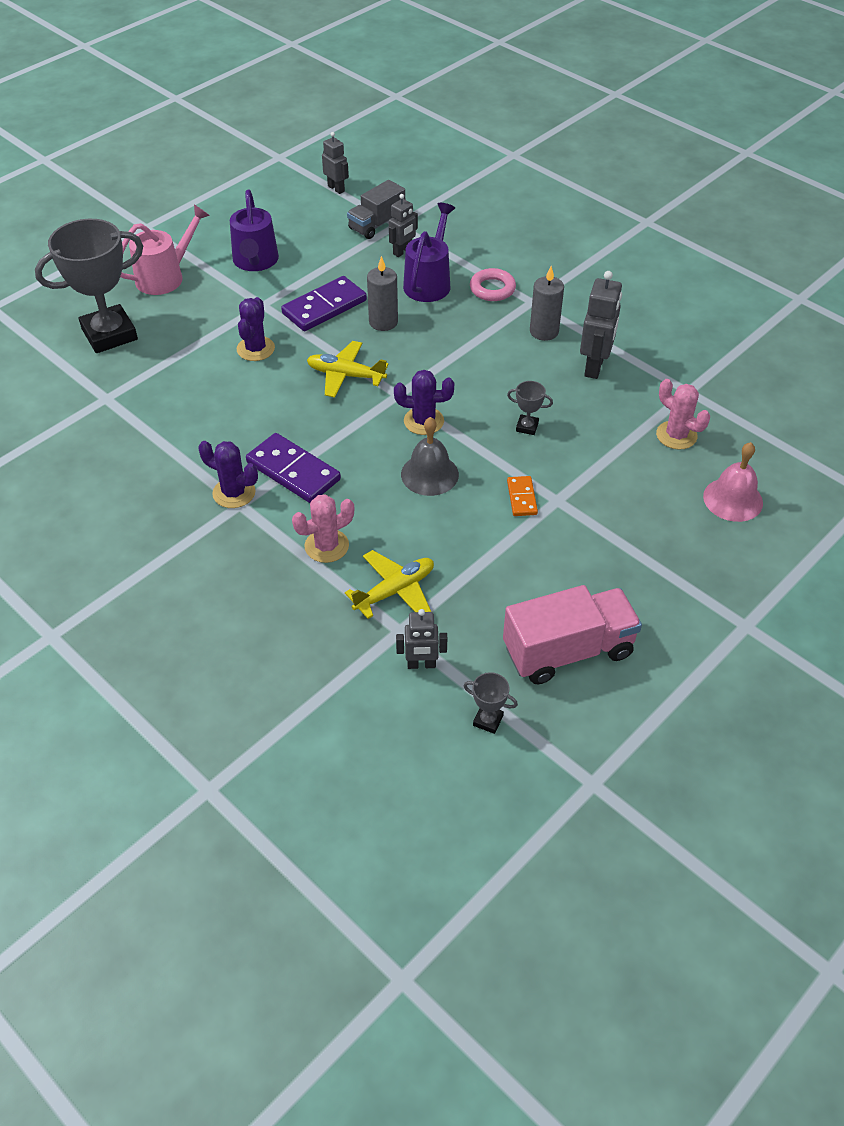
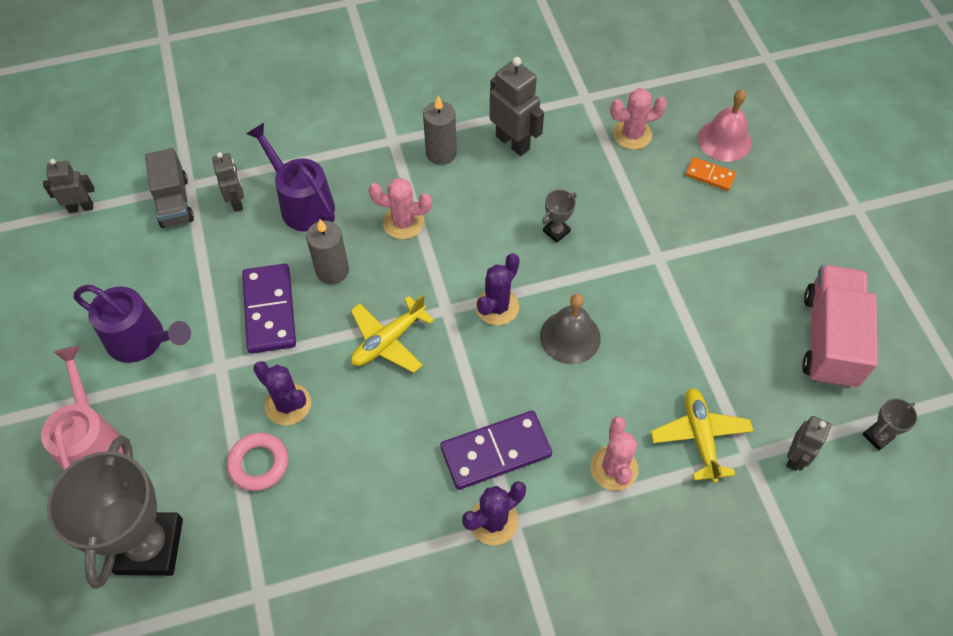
camera: 60 degrees left, 10 degrees up
pink ring [470,268,516,301] -> pink ring moved to [227,432,288,491]
orange domino [507,476,538,516] -> orange domino moved to [685,157,736,191]
none -> pink cactus [369,178,432,239]

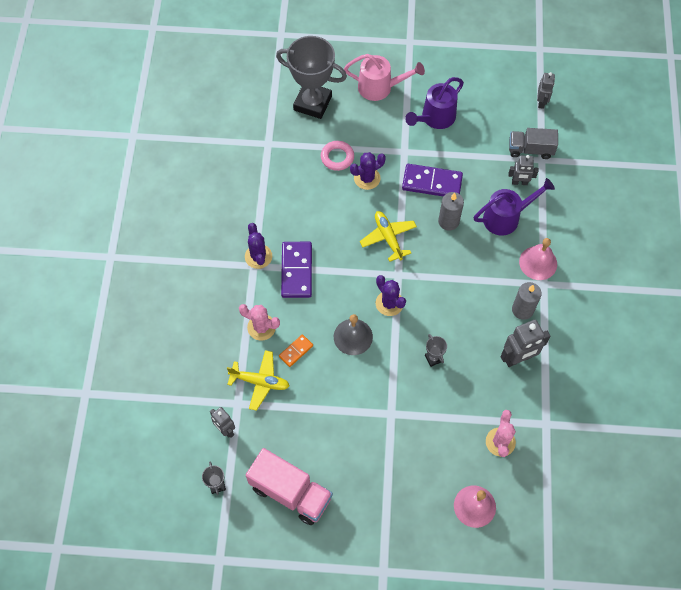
camera: 110 degrees right, 5 degrees up
pink cactus [369,178,432,239] -> none
orange domino [685,157,736,191] -> orange domino moved to [279,334,313,367]
none -> pink bell [519,238,557,280]

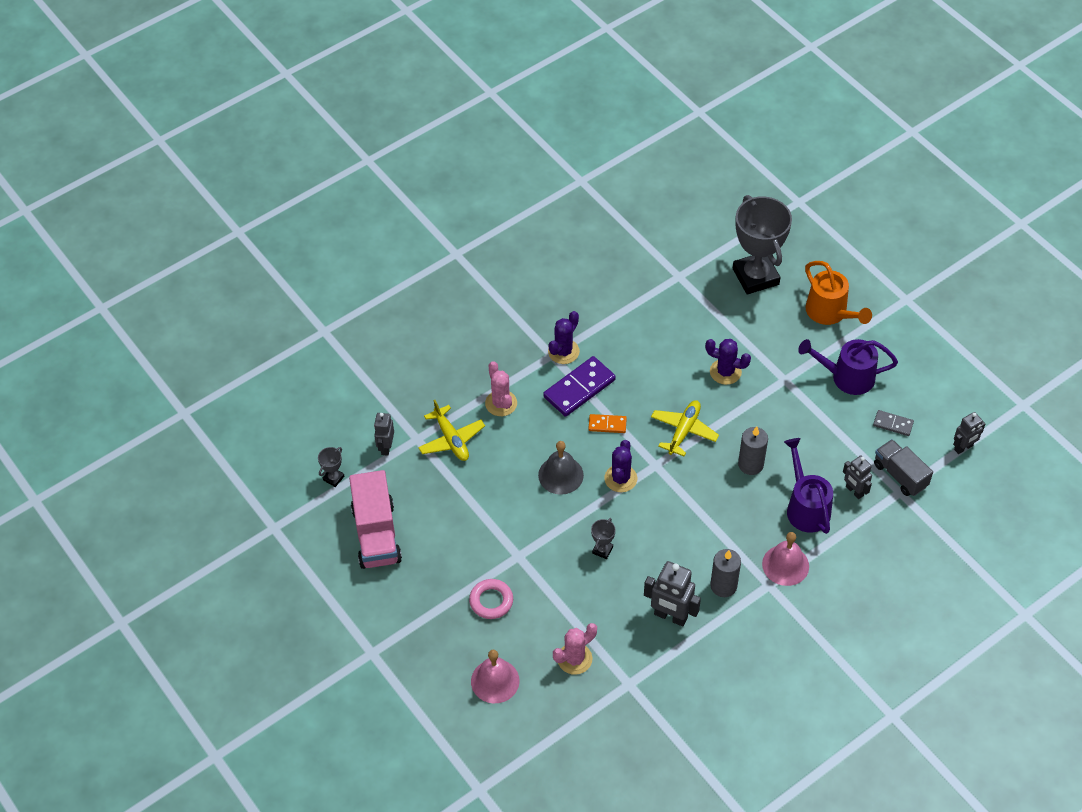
camera: 50 degrees right, 10 degrees down
orange domino [279,334,313,367] -> orange domino moved to [588,414,627,433]
pink ring [321,141,354,171] -> pink ring moved to [469,579,513,619]
pink watering can [344,54,425,101] -> orange watering can [805,261,872,325]
purple domino [402,164,463,196] -> none
purple watering can [474,178,555,235] -> purple watering can turned 135 degrees counterclockwise [784,438,833,534]
none -> grey domino [873,410,914,436]

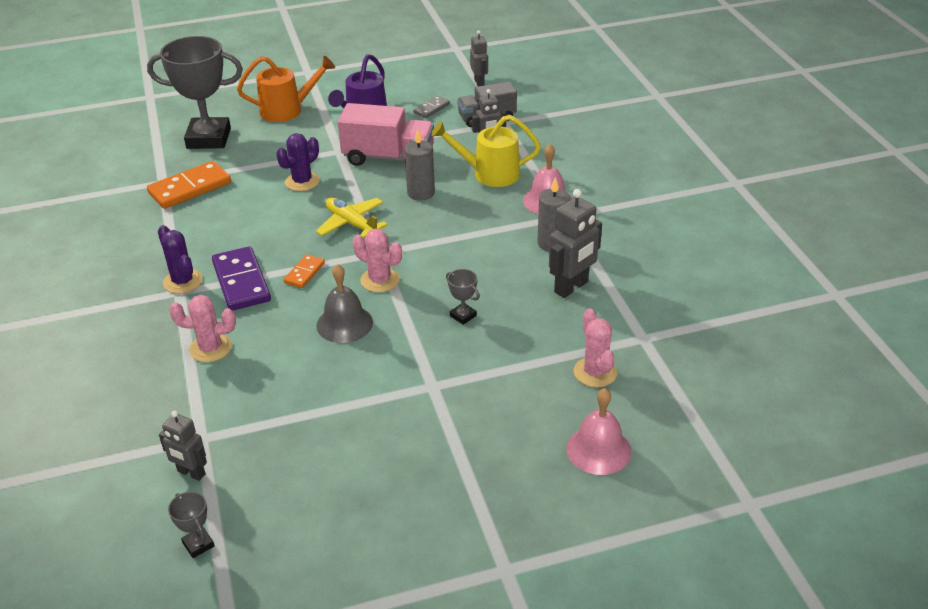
camera: 70 degrees left, 15 degrees down
pink truck [349,470,402,569] -> pink truck moved to [338,103,434,166]
yellow plane [418,400,485,461] -> none
pink ring [469,579,513,619] -> none
purple cactus [604,440,638,492] -> pink cactus [353,229,402,293]
purple watering can [784,438,833,534] -> yellow watering can [431,115,541,187]
none -> orange domino [147,161,231,209]

